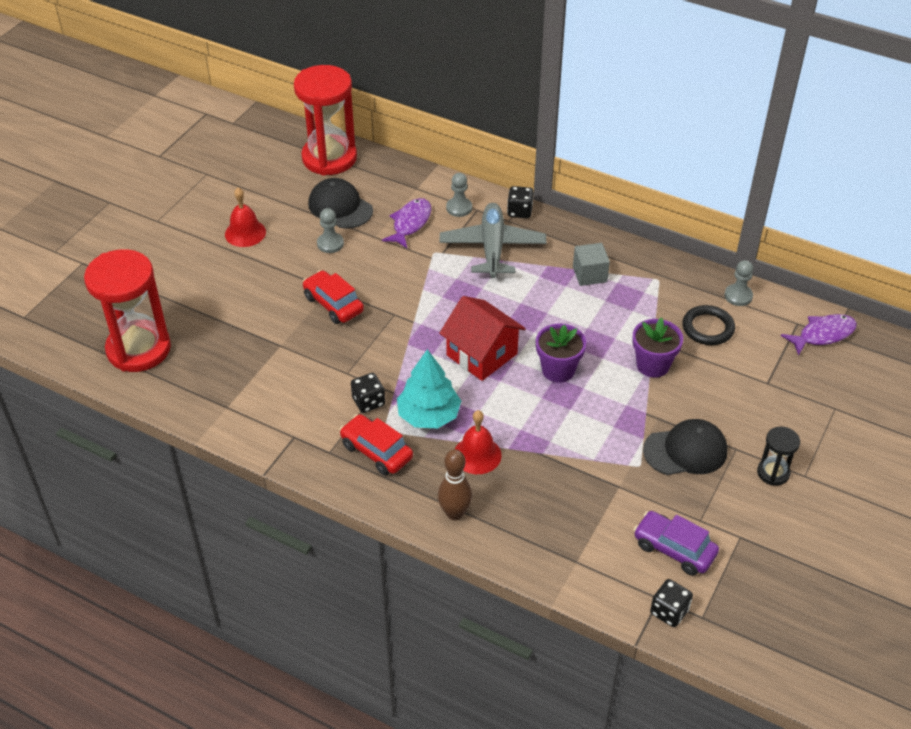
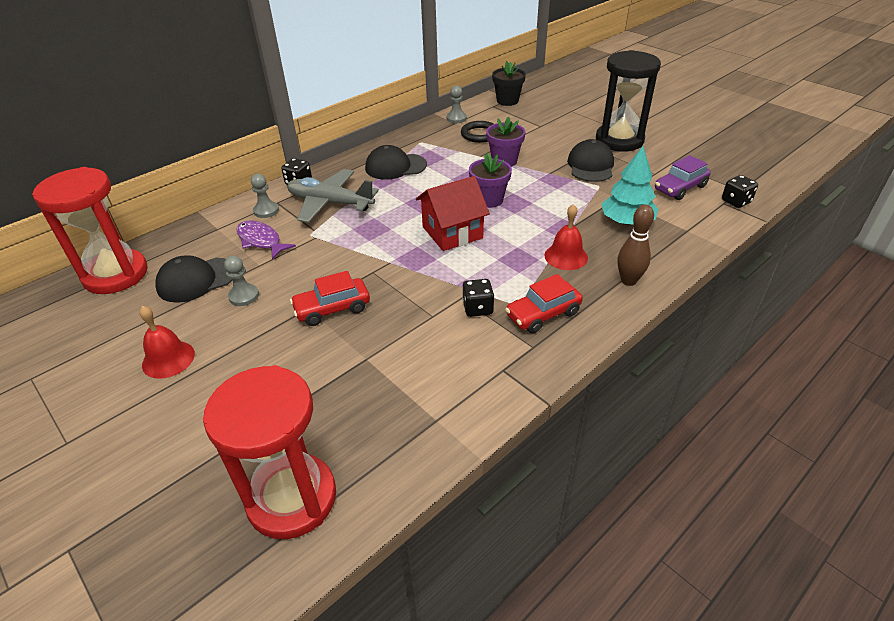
camera: 70 degrees left, 5 degrees down
turquoise tree [397,349,461,428] -> turquoise tree moved to [601,146,658,225]
grey cube [573,243,610,286] -> black cap [365,145,427,180]
black hourglass [757,427,800,486] -> black hourglass [596,50,661,152], size x2.15
purple fish [781,314,857,356] -> black flower pot [492,61,526,106]

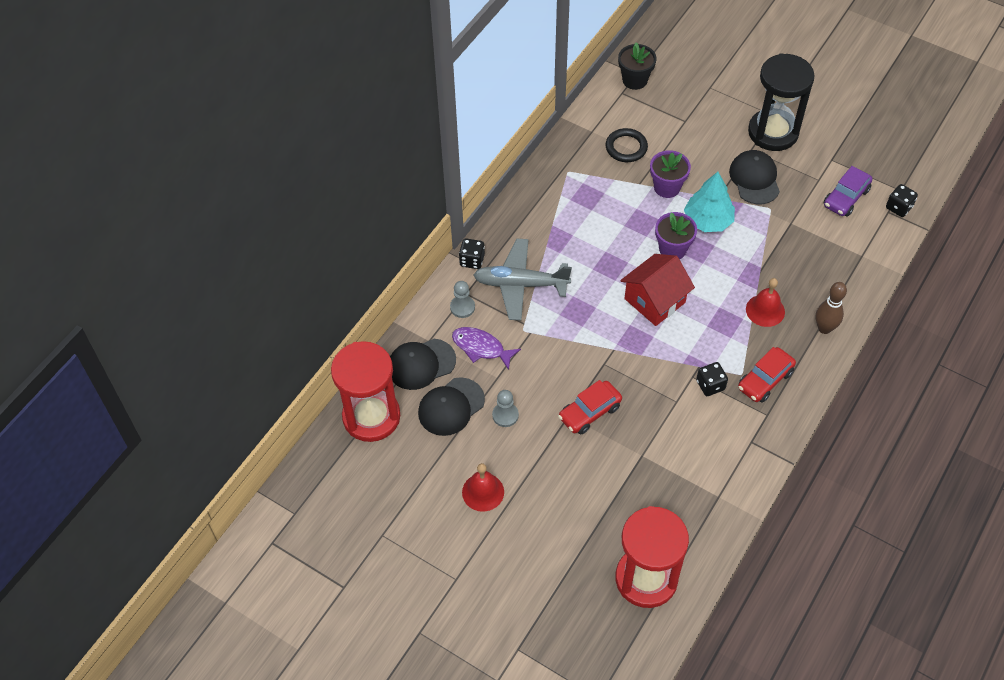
camera: 15 degrees left, 15 degrees up
black cap [365,145,427,180] -> black cap moved to [390,339,456,390]
grey pawn [447,85,467,123] -> none
turquoise tree [601,146,658,225] -> turquoise tree moved to [684,172,735,232]

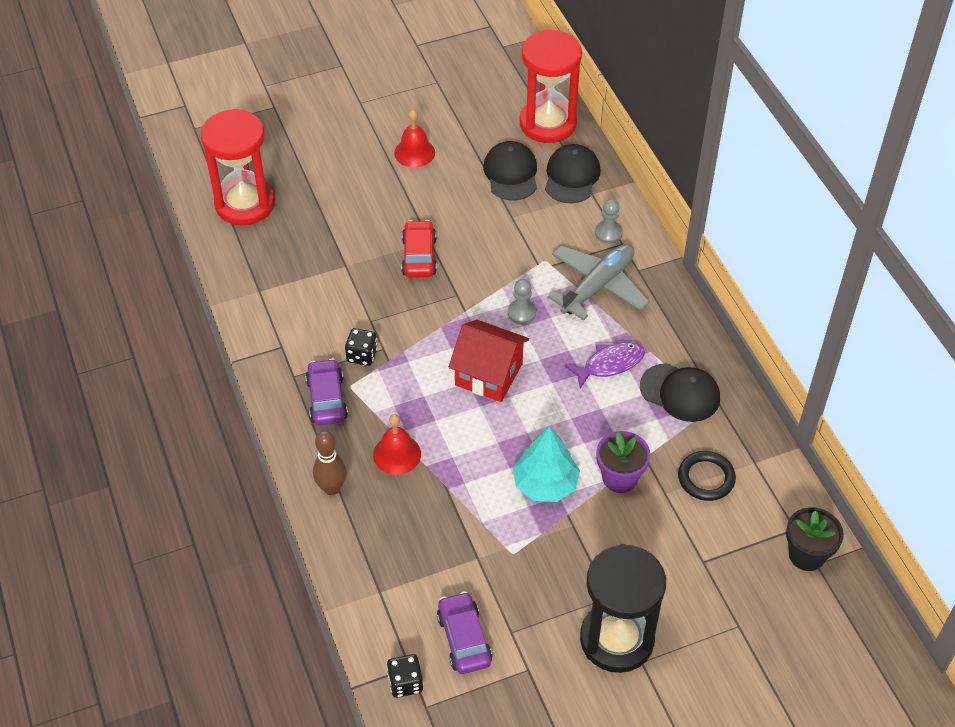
camera: 125 degrees right, 5 degrees down
purple fish [452,327,521,370] -> purple fish moved to [565,342,645,389]
black dice [459,238,485,269] -> none
grey pawn [492,390,519,427] -> grey pawn moved to [507,279,536,324]
red house [620,254,695,326] -> red house turned 60 degrees counterclockwise [448,320,529,402]
purple flower pot [655,212,697,259] -> none
black cap [729,150,780,204] -> black cap moved to [640,363,720,422]
red car [738,347,796,403] -> purple car [305,358,348,426]

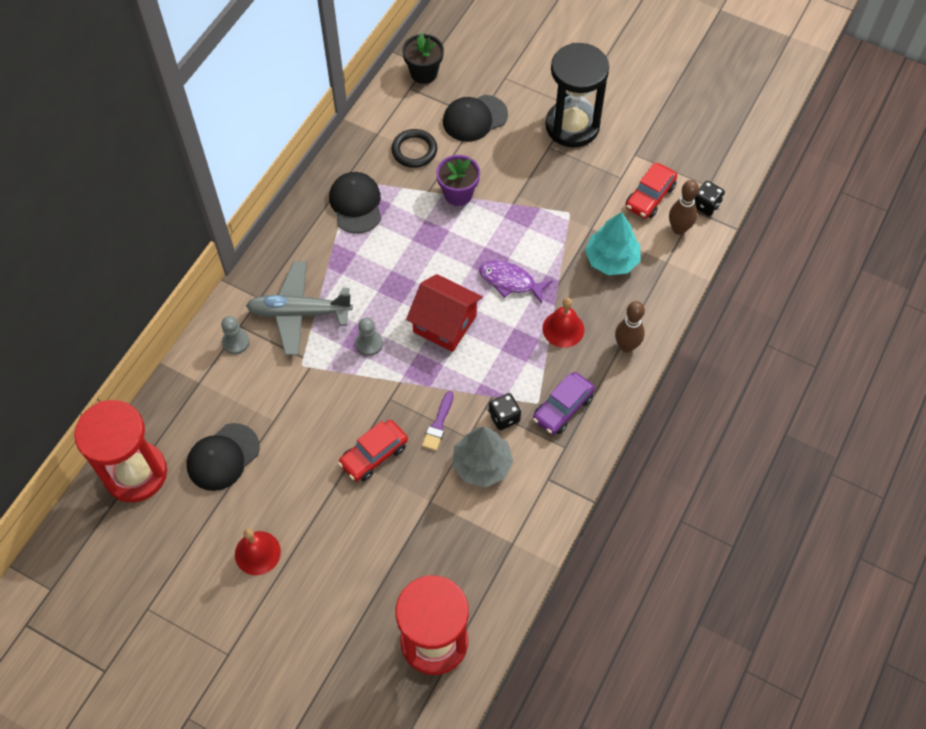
camera: 130 degrees left, 10 degrees up
purple car [437,591,492,674] -> red car [626,163,677,219]
red house [448,320,529,402] -> red house turned 45 degrees counterclockwise [406,274,483,352]
turquoise tree [513,426,580,502] -> turquoise tree moved to [585,212,640,275]
black cap [545,144,600,203] -> black cap moved to [443,95,508,142]
purple fish [565,342,645,389] -> purple fish moved to [479,260,552,303]
none -> purple brush [422,391,454,451]
none -> grey tree [452,427,513,487]
none -> brown bowling pin [669,180,699,235]

